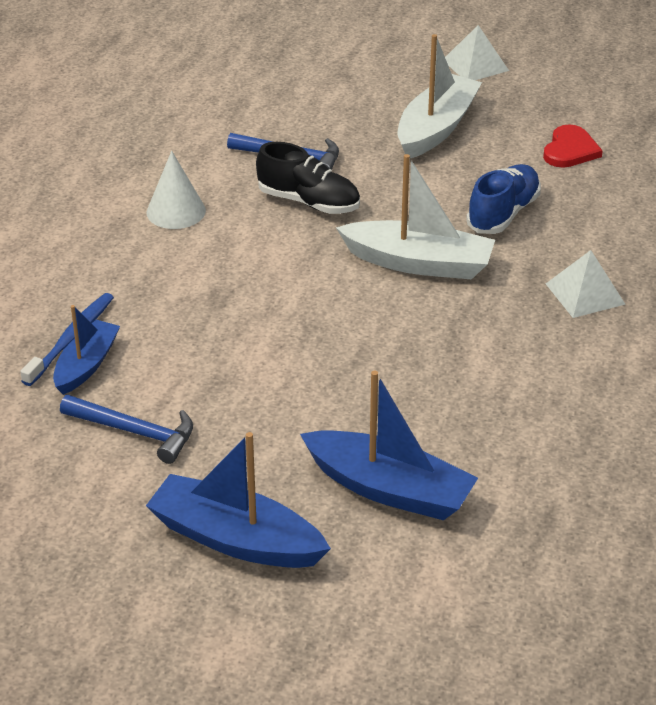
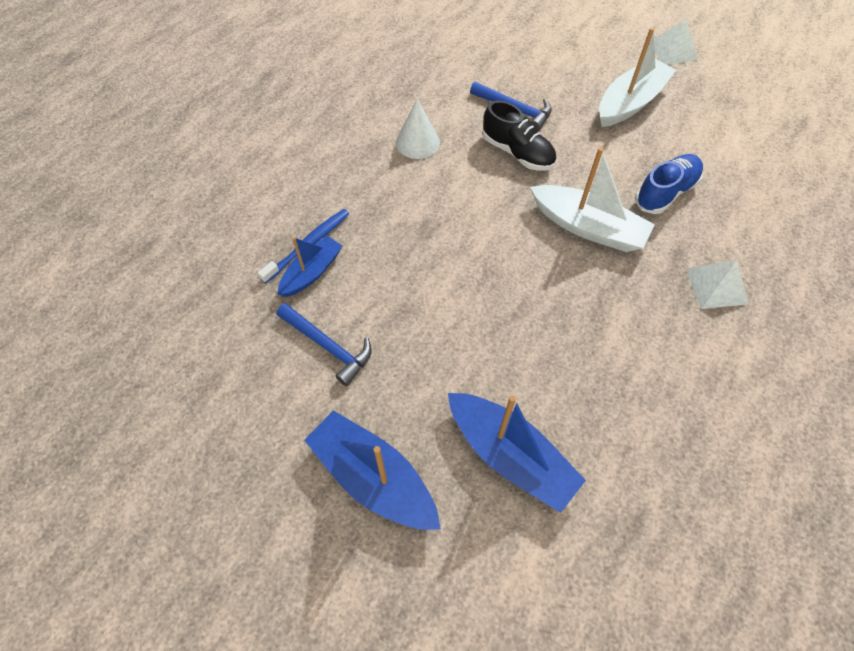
camera: 15 degrees right, 20 degrees up
red heart [543,124,603,168] -> none

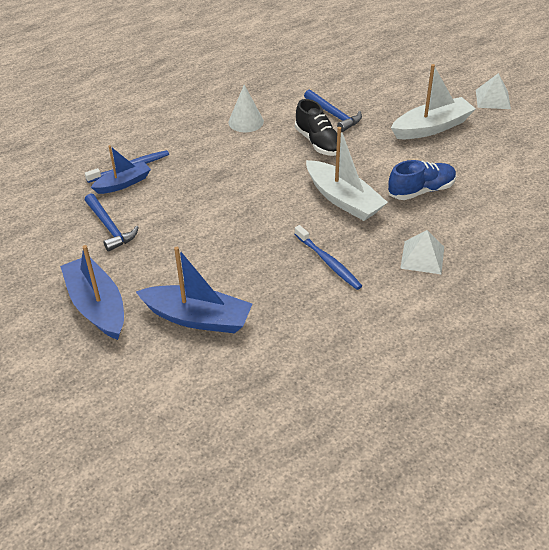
camera: 20 degrees right, 15 degrees down
blue boat [448,393,586,513] -> blue boat turned 45 degrees counterclockwise [136,247,252,333]
none -> blue toothbrush [295,225,362,290]

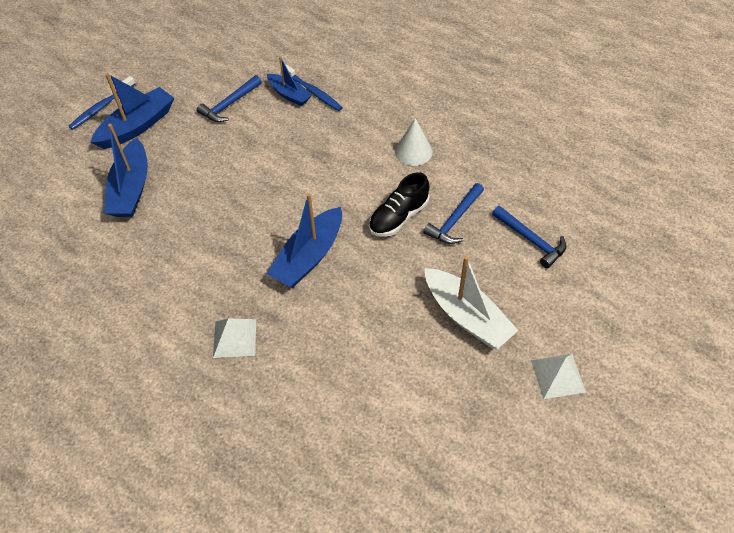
camera: 75 degrees right, 10 degrees up
blue toothbrush [295,225,362,290] -> blue toothbrush moved to [68,76,135,130]
white boat [306,127,388,221] -> blue boat [267,193,342,287]
blue shoe [388,160,456,200] -> none
none -> blue hammer [492,206,566,268]

